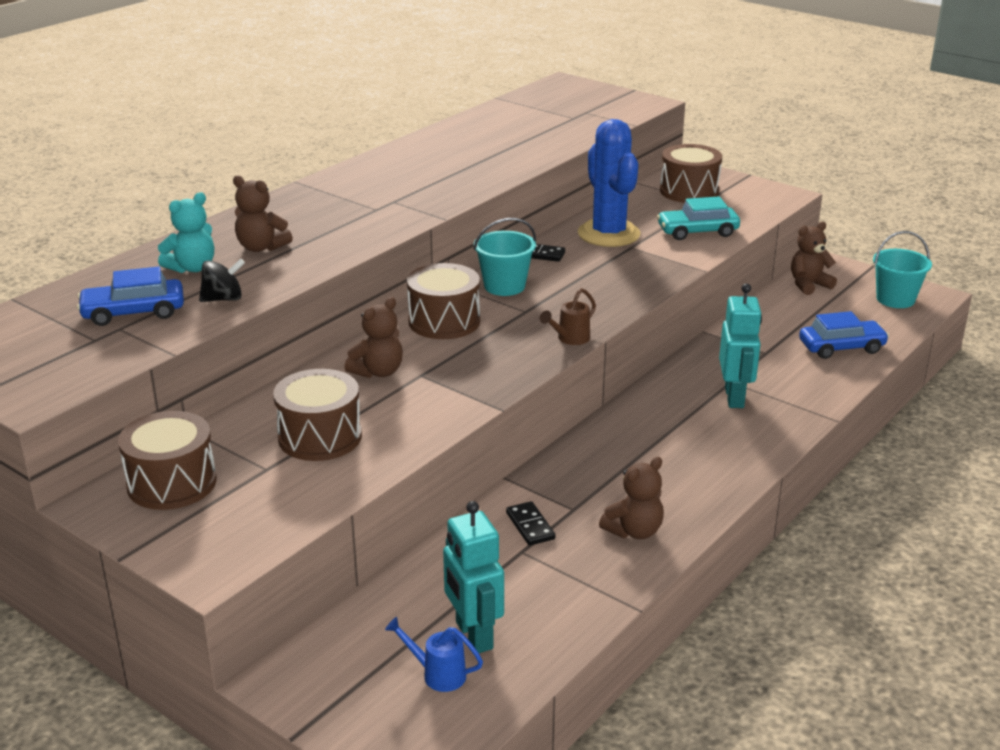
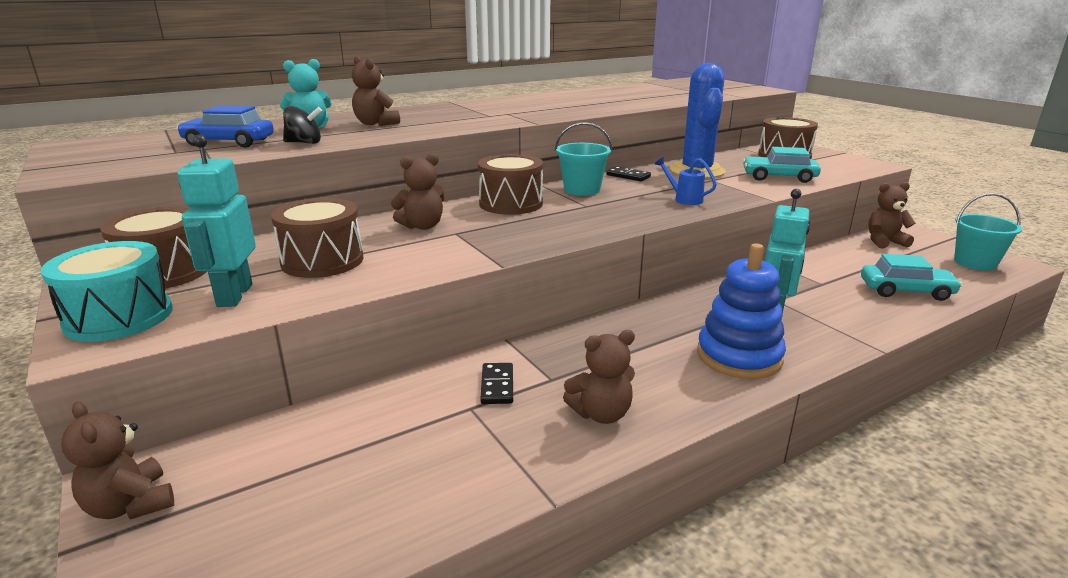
camera: 20 degrees right, 5 degrees down
blue watering can [385,617,483,692] -> blue watering can moved to [655,157,717,205]
turquoise robot [443,501,504,653] -> turquoise robot moved to [178,134,256,307]
brown watering can [540,288,596,345] -> none
blue car [799,311,889,359] -> turquoise car [861,254,962,301]
none -> turquoise drum [41,241,173,342]
none -> brown teddy bear [61,401,174,519]
none -> blue stacking toy [697,243,786,379]

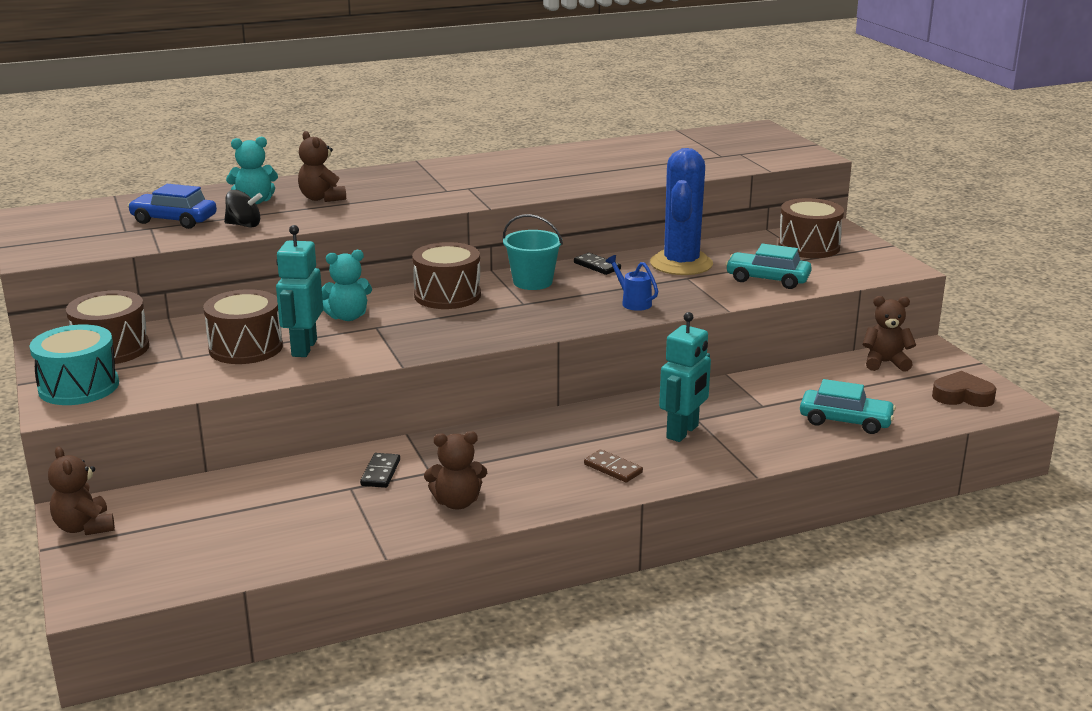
camera: 10 degrees right, 0 degrees up
turquoise robot [178,134,256,307] -> turquoise robot moved to [276,225,323,357]
brown teddy bear [391,153,445,230] -> turquoise teddy bear [322,250,372,321]
blue stacking toy [697,243,786,379] -> brown domino [584,449,643,483]
turquoise bucket [954,193,1022,271] -> brown heart [932,371,996,407]

